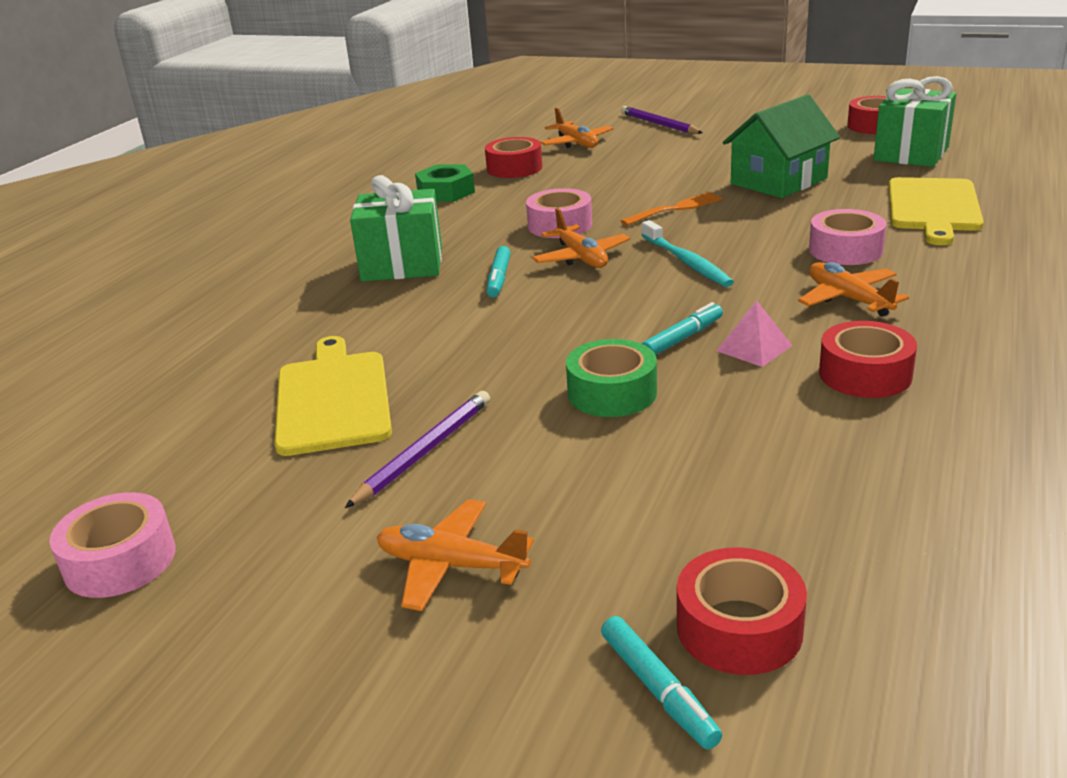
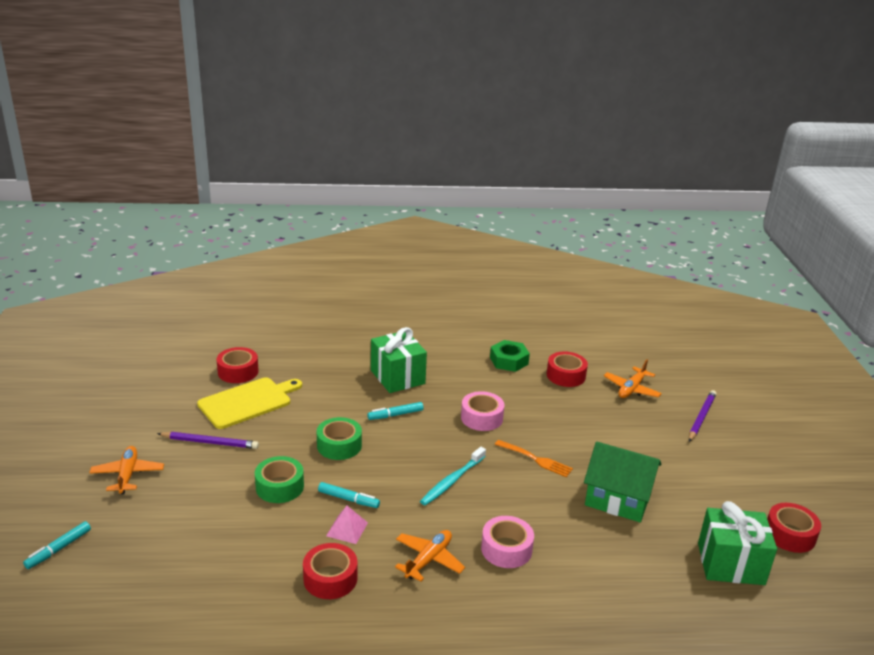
camera: 60 degrees right, 0 degrees up
pink tape [49,492,176,598] -> none
orange plane [532,208,630,268] -> none
red tape [677,548,807,675] -> red tape moved to [217,347,259,383]
yellow cutting board [889,177,984,245] -> none
none -> green tape [317,417,362,460]

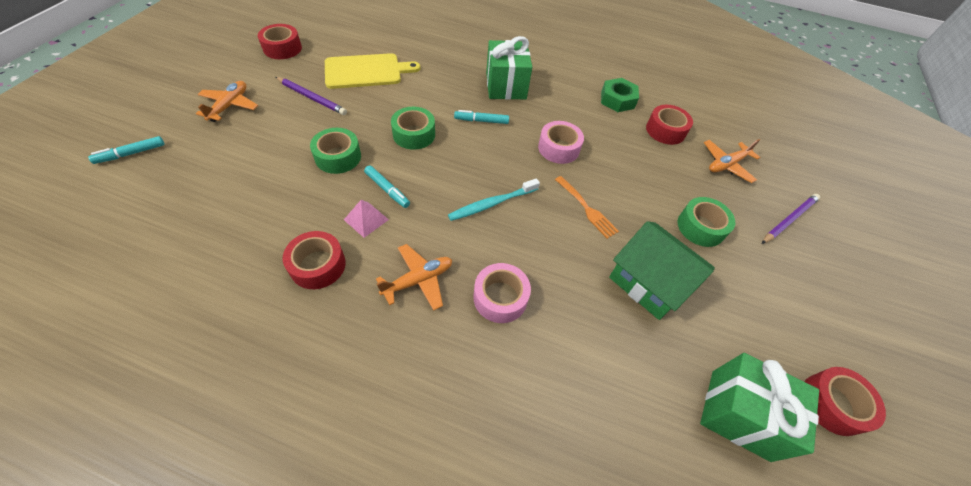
camera: 20 degrees right, 25 degrees up
red tape [217,347,259,383] -> red tape moved to [258,24,302,59]
none -> green tape [677,197,735,247]

